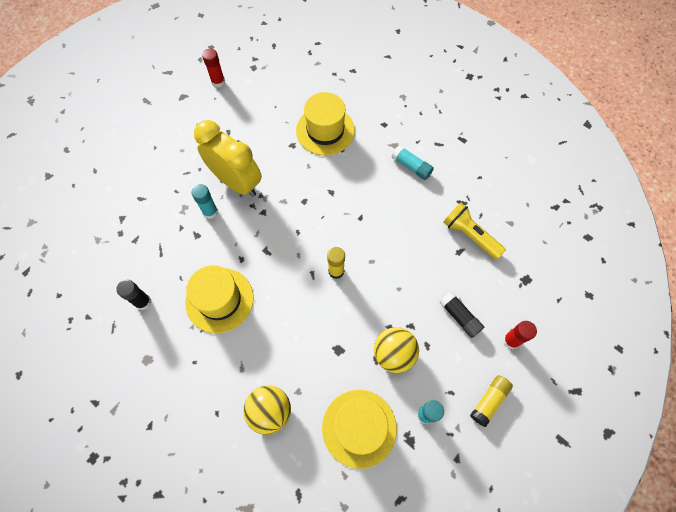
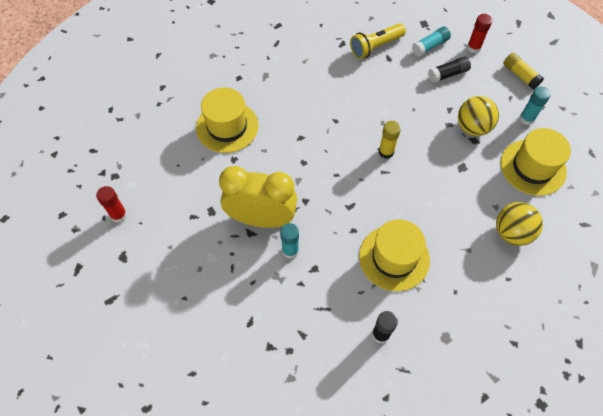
camera: 75 degrees left, 5 degrees down
yellow clock [194,120,262,197] -> yellow clock turned 45 degrees clockwise [219,166,297,228]
turquoise glue stick [392,145,434,180] -> turquoise glue stick moved to [412,27,451,57]

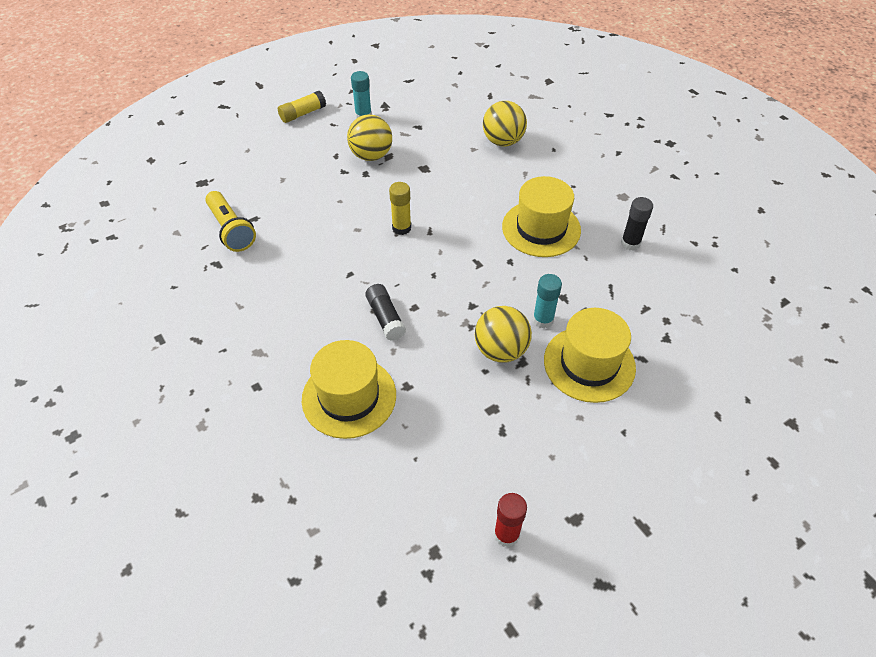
camera: 90 degrees left, 10 degrees down
yellow clock [219,166,297,228] -> yellow ball [475,306,532,362]
turquoise glue stick [412,27,451,57] -> none
black glue stick [428,57,471,83] -> black glue stick moved to [365,284,406,341]
red glue stick [467,14,492,53] -> none
yellow hat [501,128,571,196] -> yellow hat moved to [544,308,636,403]

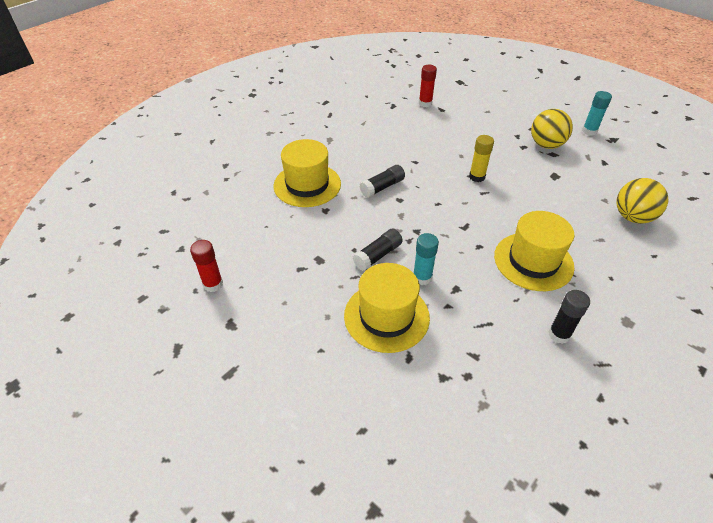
camera: 75 degrees right, 5 degrees down
yellow flashlight [205,191,256,252] -> red glue stick [419,65,437,107]
yellow glue stick [278,91,326,123] -> none
yellow ball [475,306,532,362] -> black glue stick [353,229,403,271]

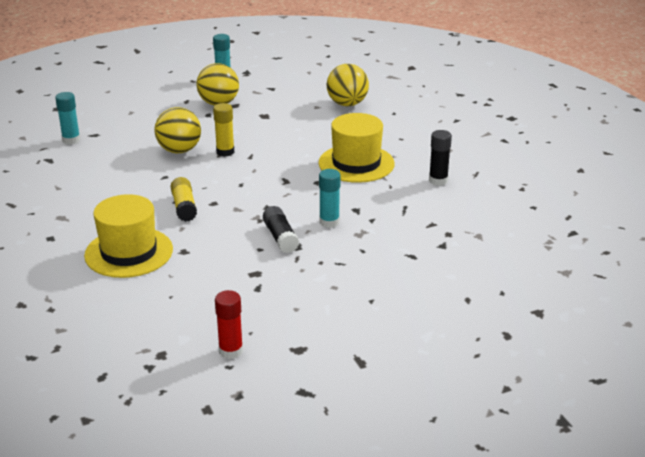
camera: 65 degrees left, 15 degrees down
yellow hat [344,263,430,353] -> none
black glue stick [360,165,405,198] -> yellow glue stick [171,177,197,222]
red glue stick [419,65,437,107] -> turquoise glue stick [55,92,80,144]
none -> yellow ball [154,107,201,153]

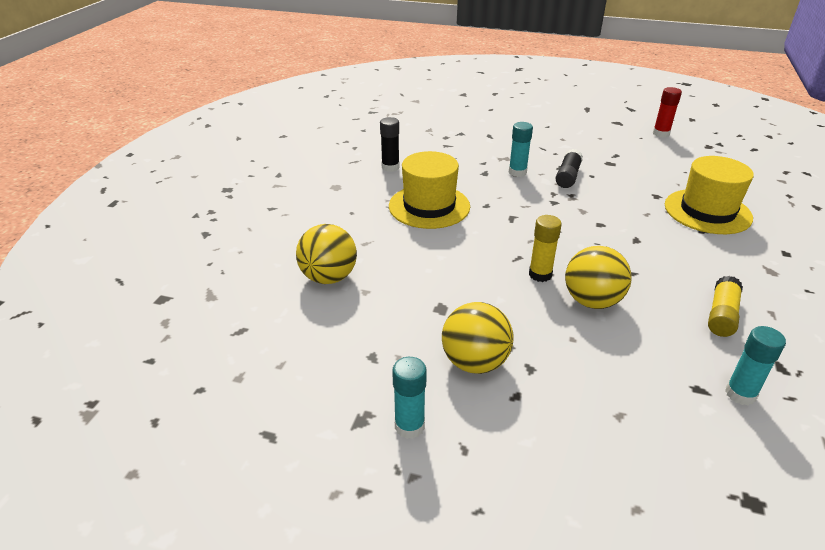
camera: 140 degrees left, 5 degrees up
yellow glue stick [171,177,197,222] -> yellow glue stick moved to [708,276,743,337]

